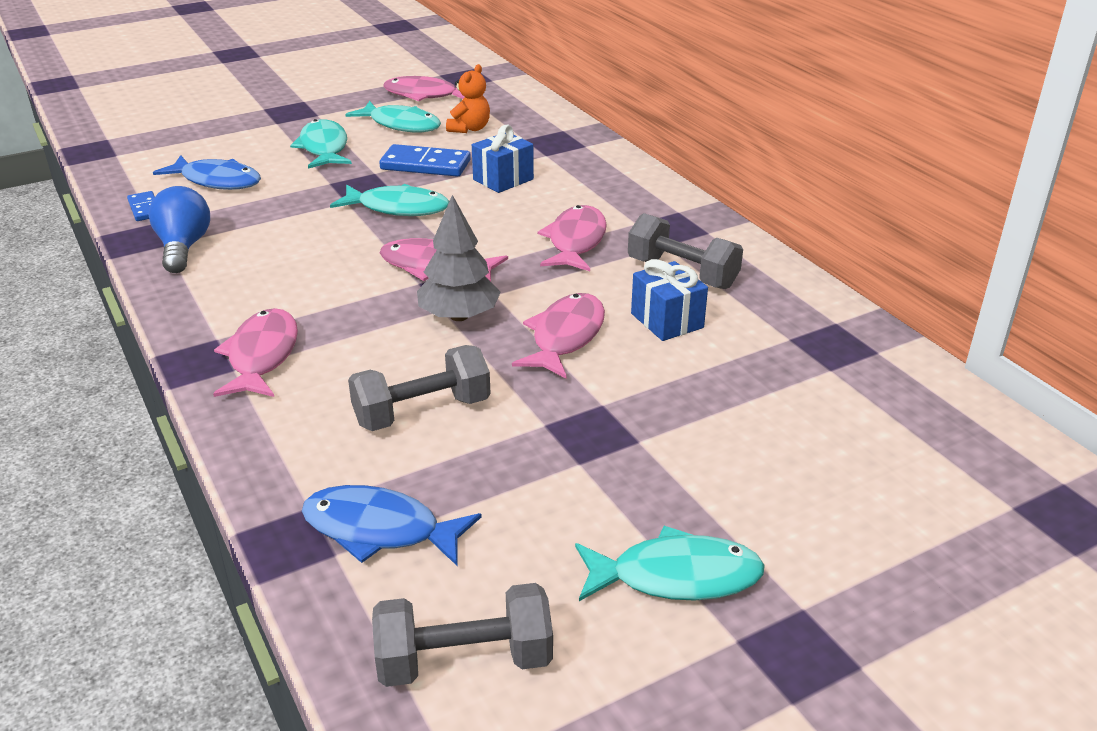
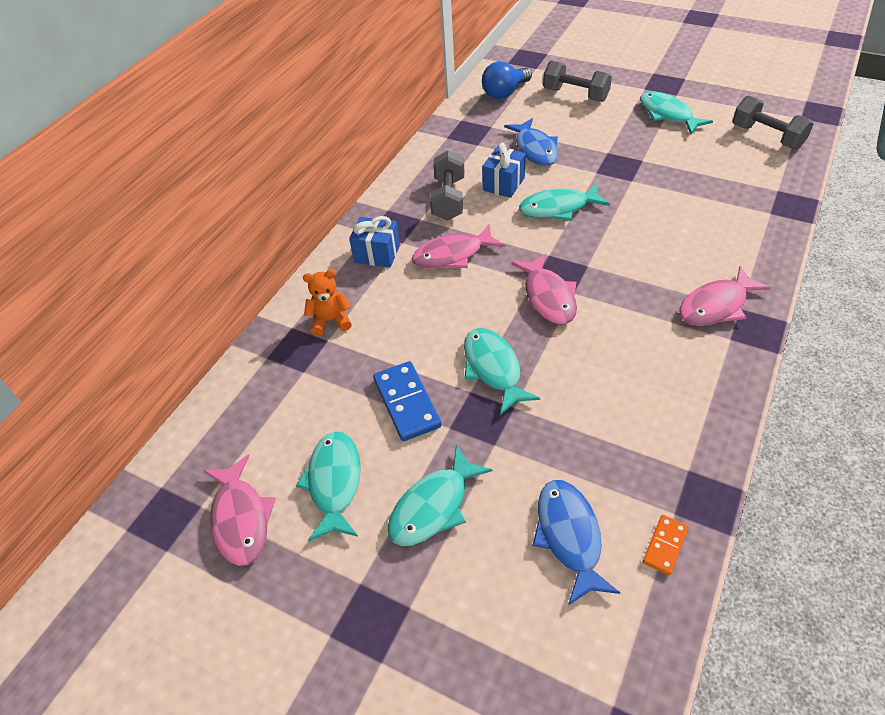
camera: 120 degrees left, 15 degrees up
blue domino [127,191,155,221] -> orange domino [643,515,689,575]
blue light bulb [149,186,210,273] -> blue light bulb moved to [482,61,532,99]
blue fish [302,485,482,567] -> blue fish moved to [504,118,558,166]
grey dumbbell [348,345,491,431] -> grey dumbbell moved to [543,60,612,102]
grey tree [417,195,501,321] -> none
orange teddy bear [446,64,490,133] -> orange teddy bear moved to [303,269,352,336]
blue gift [472,125,534,193] -> blue gift moved to [349,216,400,267]
pink fish [512,293,605,379] -> turquoise fish [519,184,610,221]

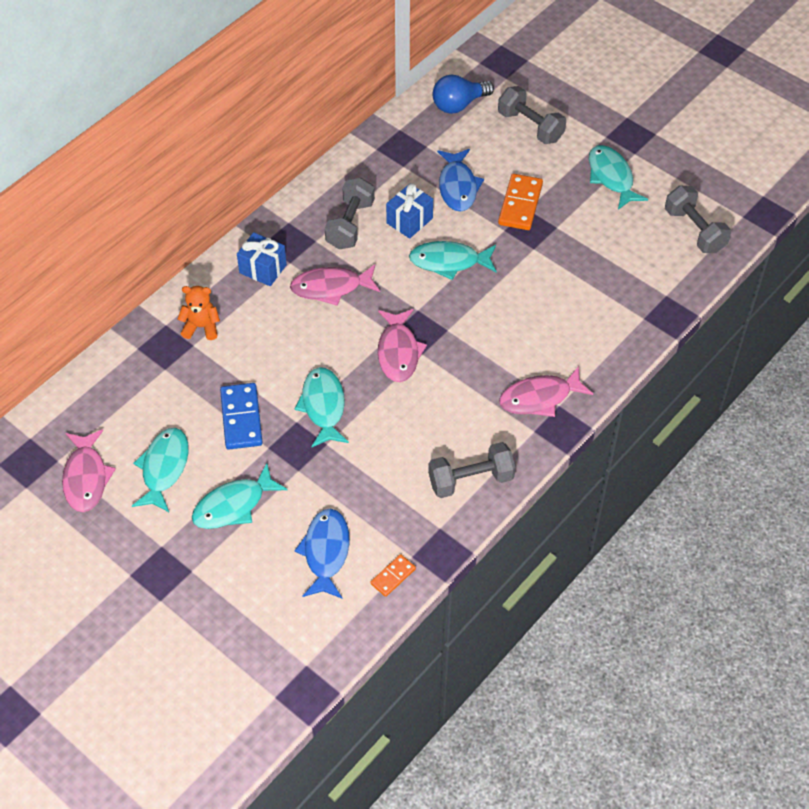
camera: 10 degrees right, 5 degrees up
none -> grey dumbbell [428,442,515,498]
none -> orange domino [498,174,543,230]

